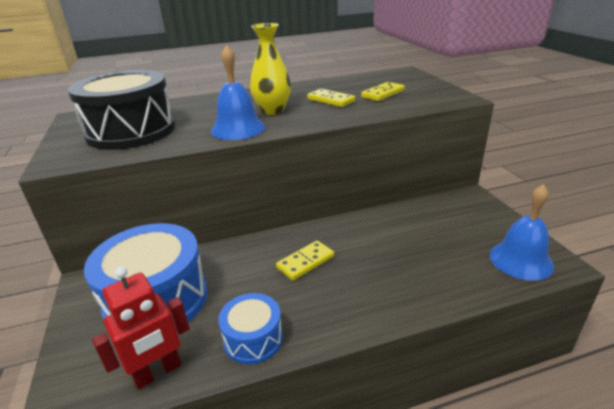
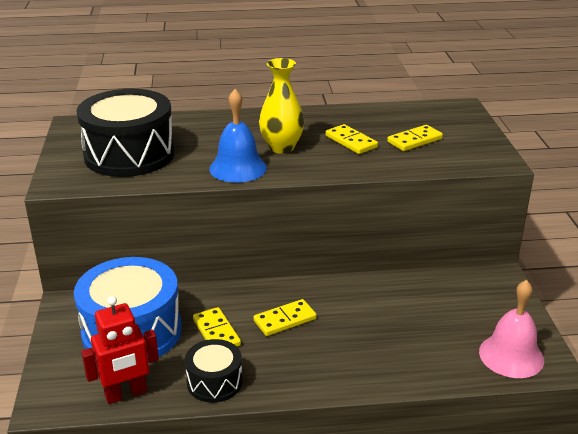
camera: 10 degrees right, 0 degrees up
blue drum [218,293,283,364] -> black drum [185,339,243,403]
blue bell [489,184,554,281] -> pink bell [479,280,544,378]
none -> yellow domino [193,307,241,346]

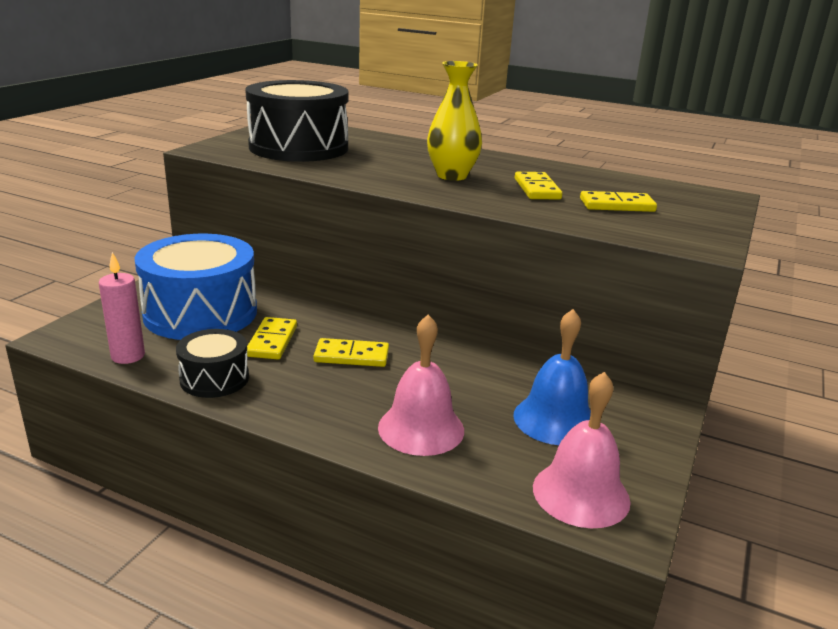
camera: 30 degrees right, 5 degrees down
red robot [81,296,159,404] -> pink candle [99,252,145,364]
blue bell [209,89,267,183] -> blue bell moved to [513,309,591,445]
none -> pink bell [378,315,464,456]

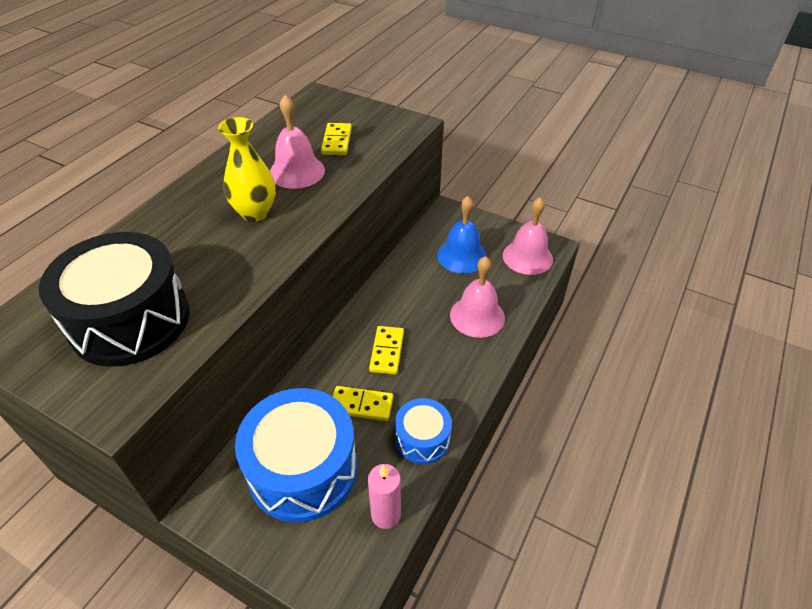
camera: 85 degrees left, 20 degrees up
black drum [176,329,249,398] -> blue drum [395,398,452,464]
yellow domino [515,172,562,199] -> pink bell [270,95,325,189]

